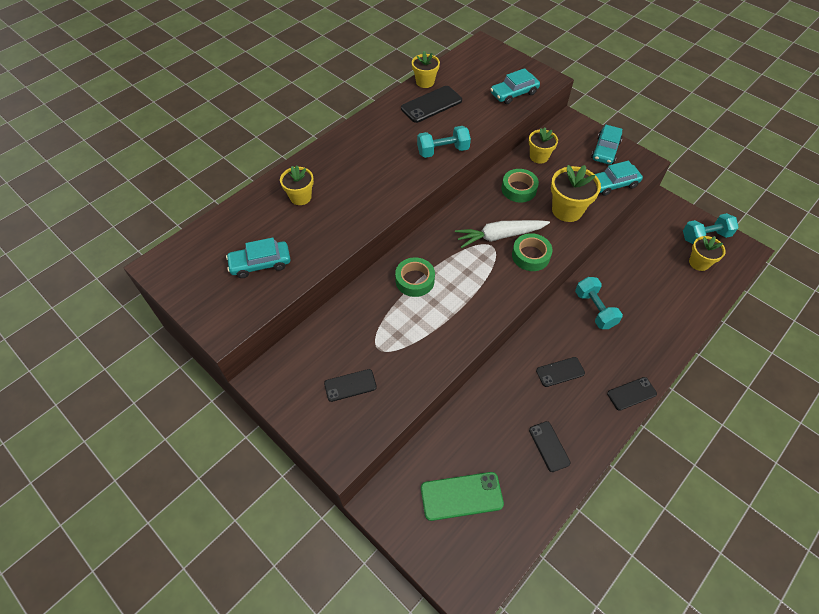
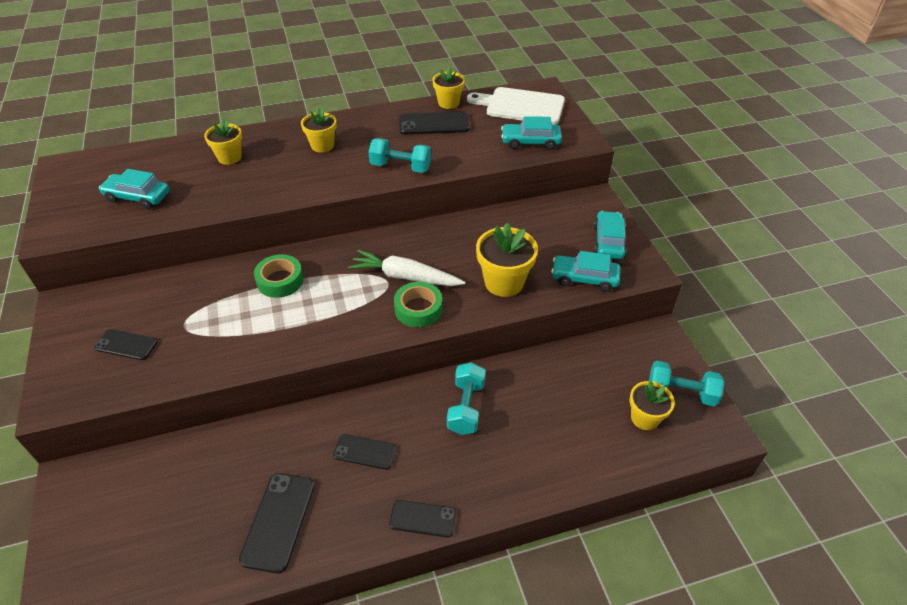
camera: 30 degrees right, 10 degrees down
green phone [421,472,504,521] -> none
green tape [501,169,539,203] -> none
yellow flower pot [529,128,558,164] -> yellow flower pot moved to [301,108,337,153]
black phone [529,421,571,472] -> black phone [239,473,314,574], size x1.54
turquoise car [591,125,623,165] -> turquoise car turned 135 degrees clockwise [594,211,627,259]
none -> white cutting board [467,87,565,125]

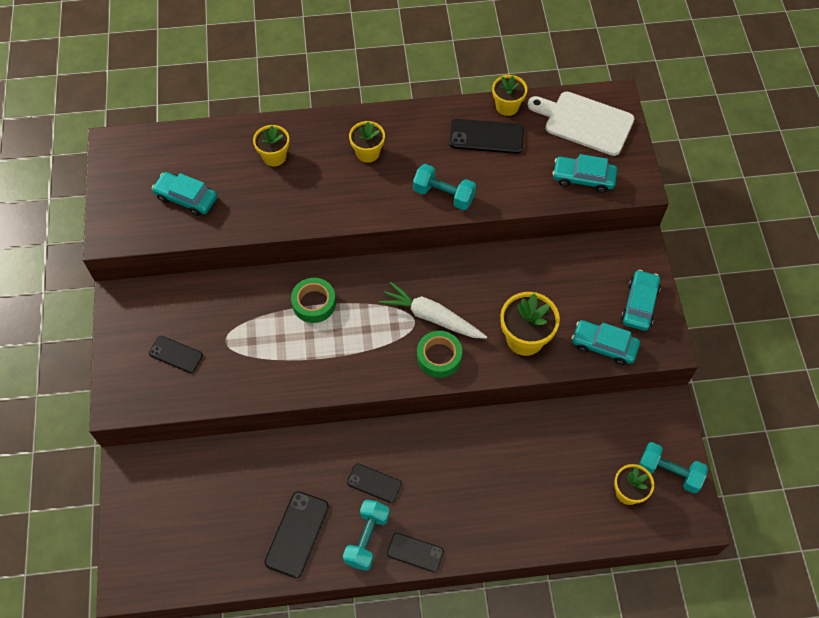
camera: 10 degrees right, 15 degrees up
turquoise dumbbell [447,362,486,435] -> turquoise dumbbell moved to [343,499,390,571]

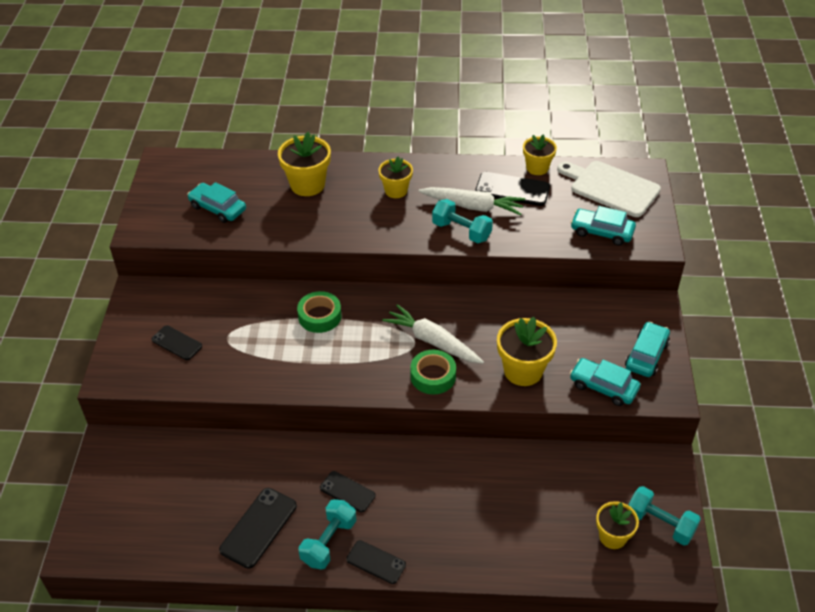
camera: 10 degrees right, 15 degrees down
yellow flower pot [253,125,289,166] -> yellow flower pot [278,132,331,196], size x1.53
none -> white carrot [419,187,525,215]

